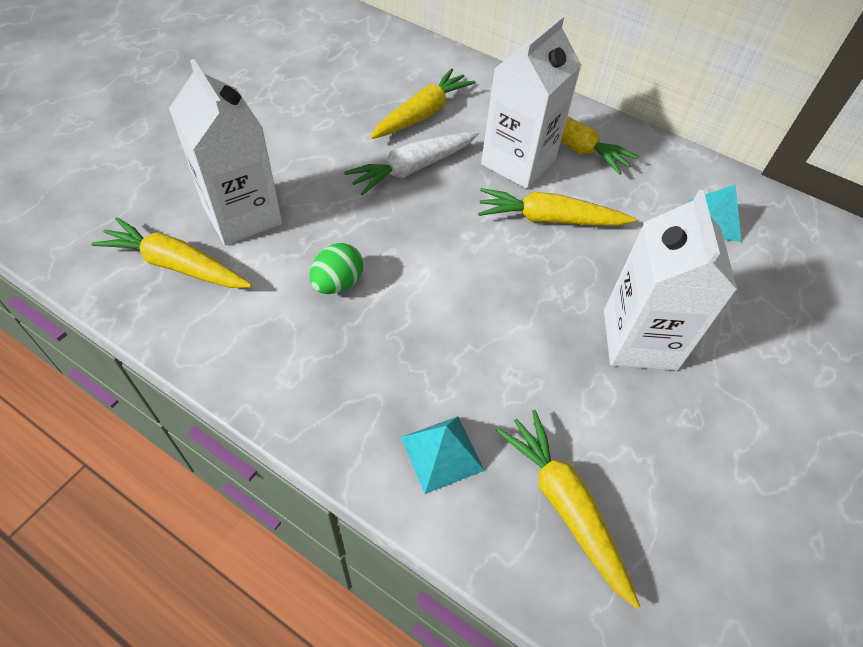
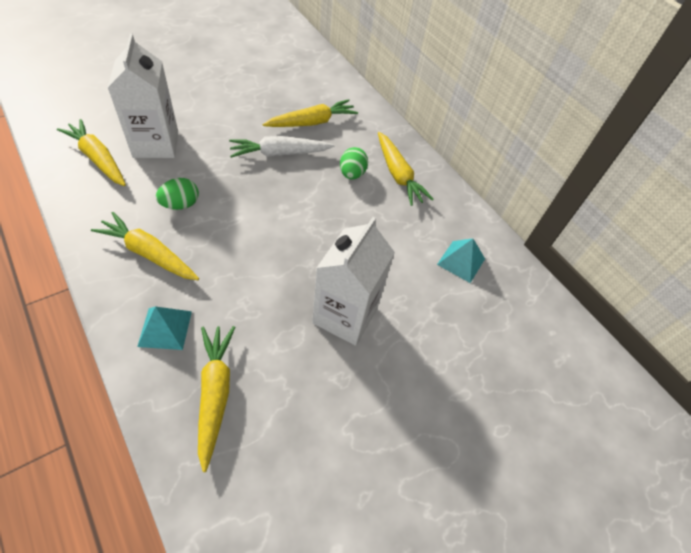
camera: 20 degrees right, 0 degrees up
yellow carrot [478,188,636,226] -> yellow carrot moved to [91,212,199,280]
white carton [481,15,581,189] -> green egg [340,147,368,180]

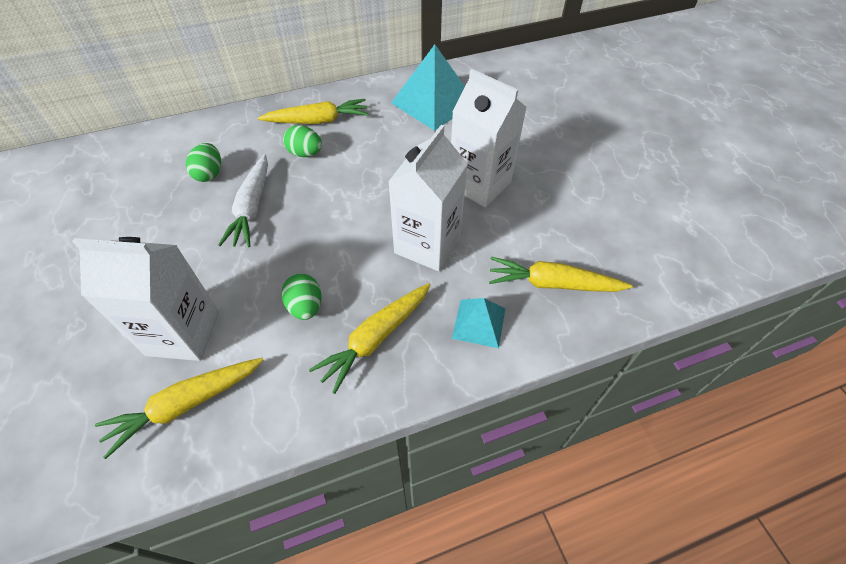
camera: 70 degrees left, 0 degrees up
yellow carrot [263,99,358,127] -> green egg [186,143,221,182]
turquoise pyramid [437,238,485,283] -> turquoise pyramid [391,45,465,131], size x1.83
none -> white carton [388,125,468,271]

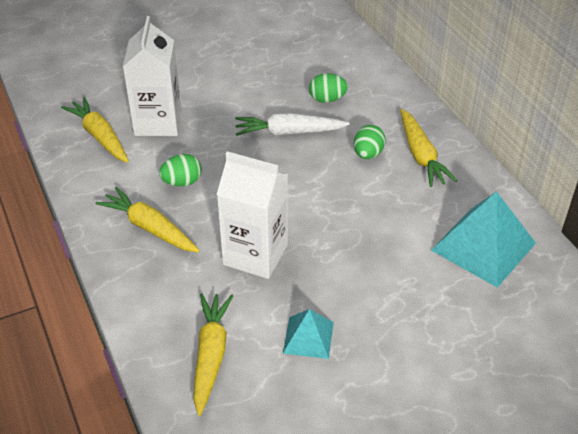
camera: 85 degrees right, 10 degrees down
white carton [451,69,527,207] -> none
turquoise pyramid [452,298,505,348] -> turquoise pyramid moved to [283,309,334,359]

